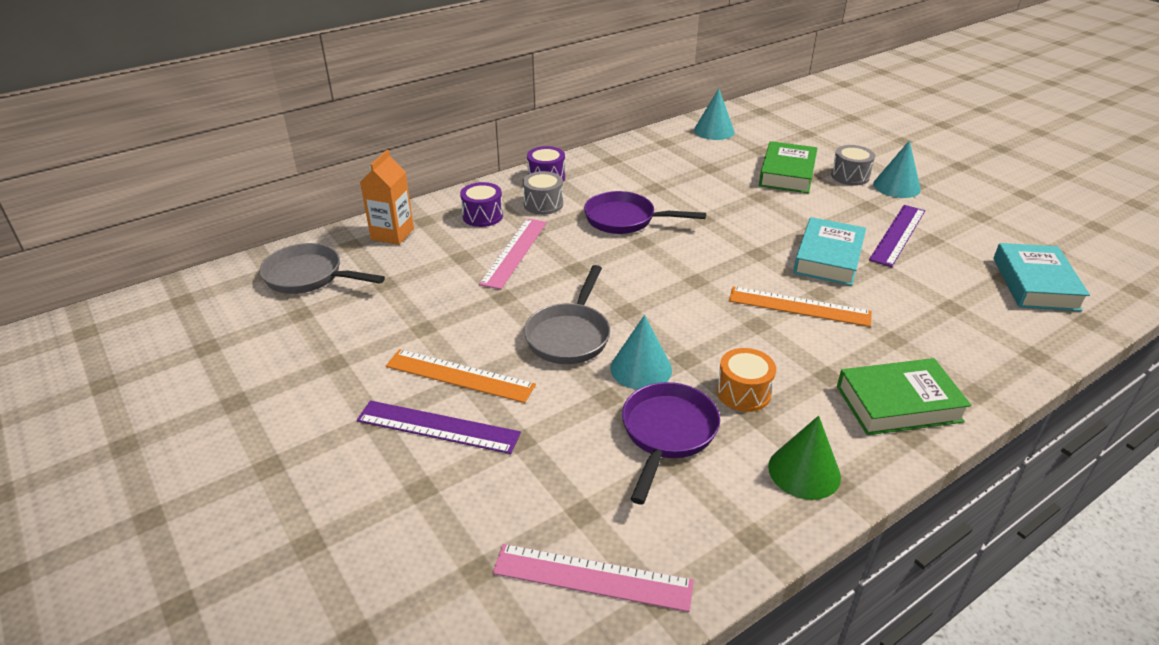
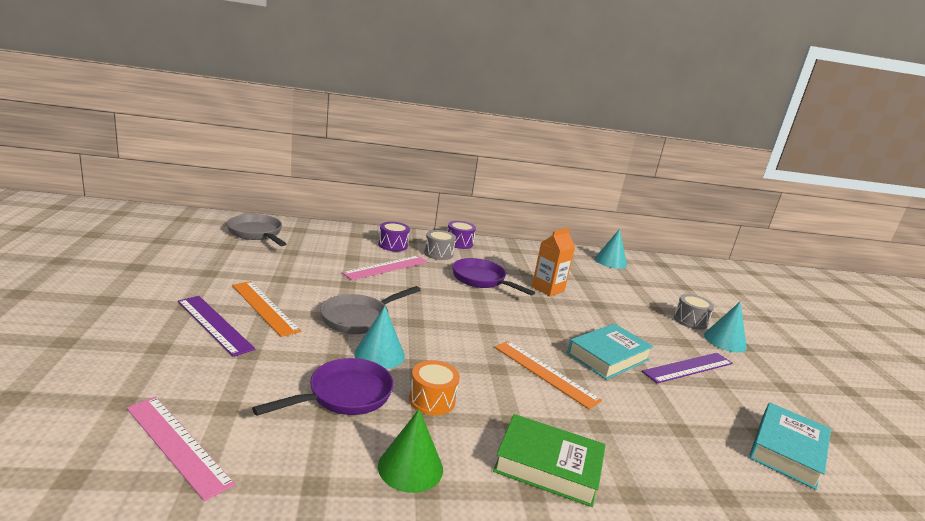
camera: 25 degrees right, 15 degrees down
orange carton [360,150,414,245] -> orange carton moved to [532,228,575,296]
green book [759,141,817,193] -> none

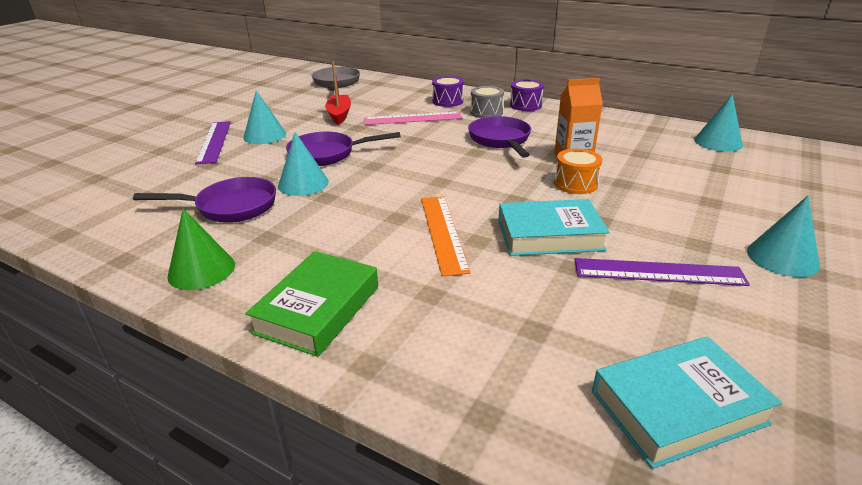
camera: 40 degrees right, 10 degrees up
pink ruler [127,397,235,501] -> none
orange ruler [232,281,301,337] -> turquoise cone [243,90,286,144]
grey pan [320,286,420,334] -> purple pan [286,132,401,166]
orange drum [409,360,460,415] -> orange drum moved to [554,149,602,194]
green book [493,414,606,507] -> green book turned 60 degrees clockwise [245,251,378,357]
grey drum [674,294,714,330] -> none
none -> red boat [325,62,351,125]

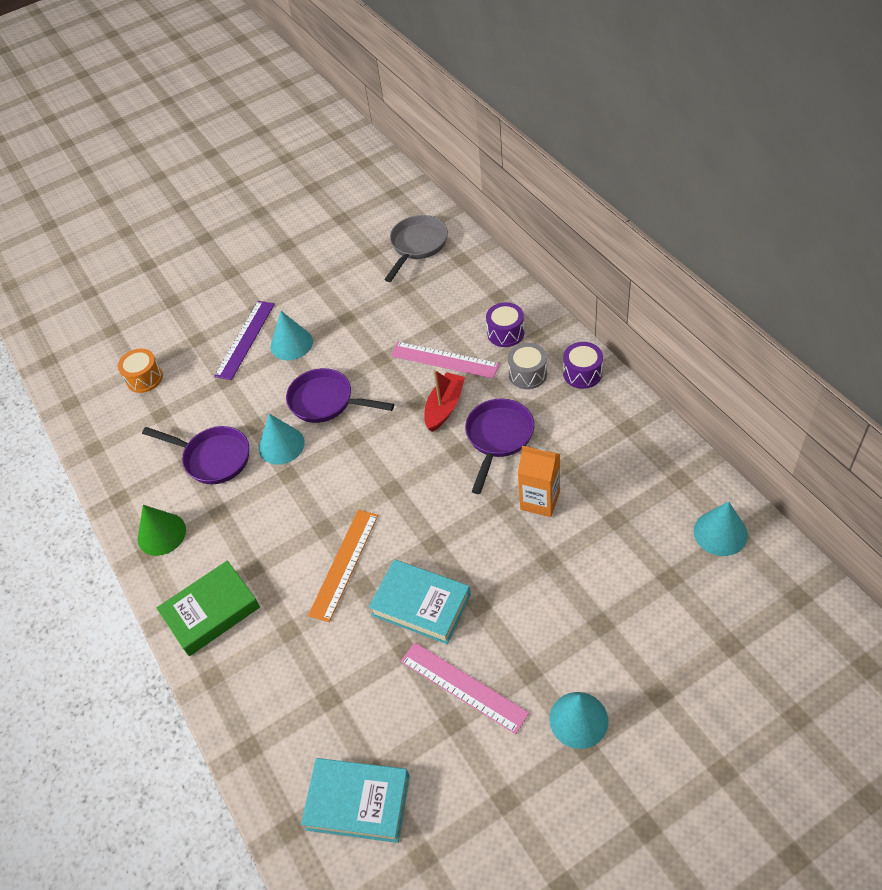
camera: 35 degrees right, 20 degrees up
red boat [325,62,351,125] -> red boat moved to [424,370,465,432]
orange drum [554,149,602,194] -> orange drum moved to [118,348,163,393]
purple ruler [574,258,750,286] -> pink ruler [401,642,529,734]

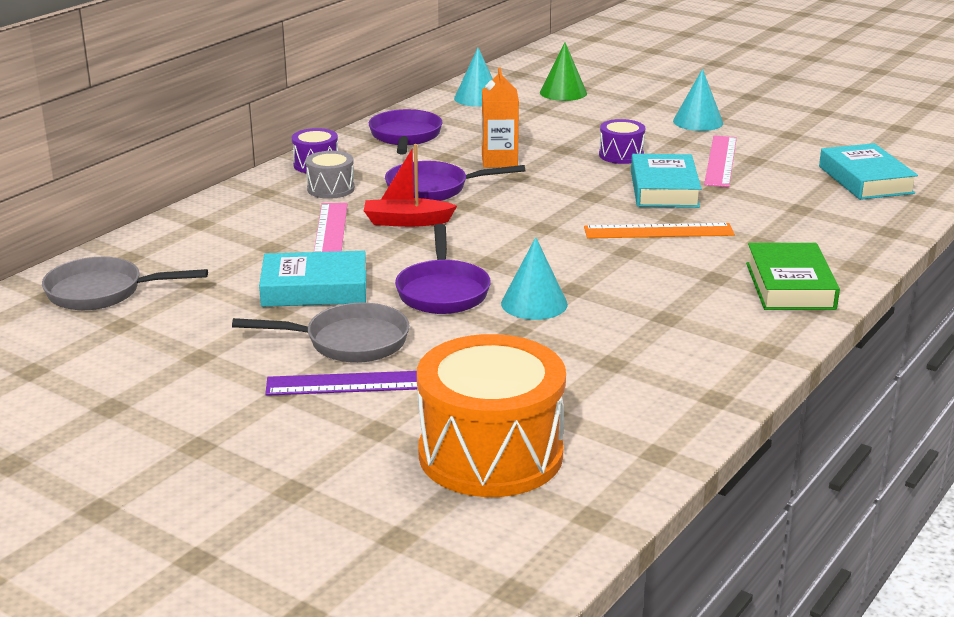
camera: 120 degrees left, 25 degrees down
orange drum [118,348,163,393] -> orange drum [417,334,566,497], size x2.14
green cone [138,505,186,556] -> green cone moved to [540,43,587,101]
purple pan [142,426,249,484] -> purple pan moved to [369,109,443,154]
green book [157,561,260,656] -> green book turned 60 degrees clockwise [746,243,840,310]
turquoise cone [271,311,313,360] -> grey pan [232,303,409,363]
purple drum [486,302,524,347] -> purple drum moved to [599,119,645,164]
none -> turquoise book [259,251,366,307]

